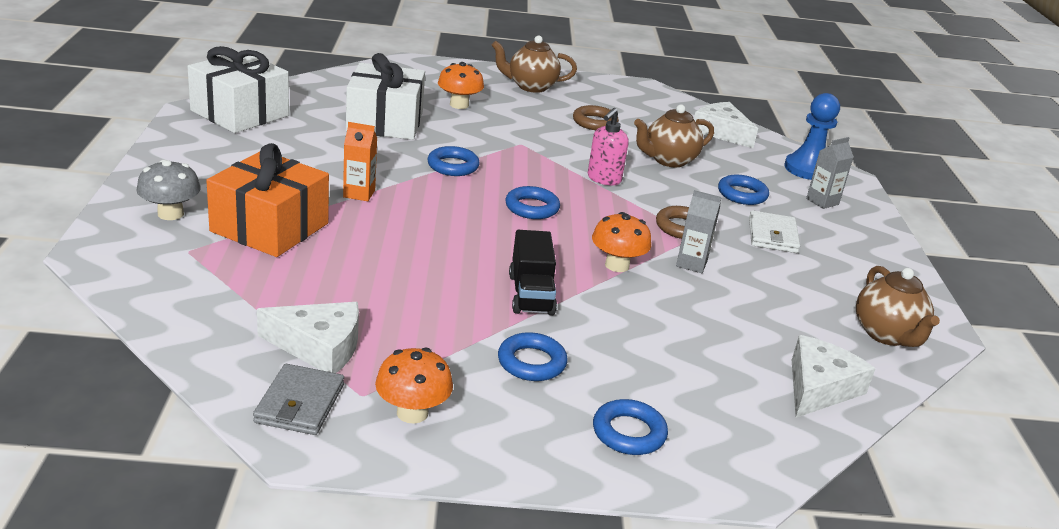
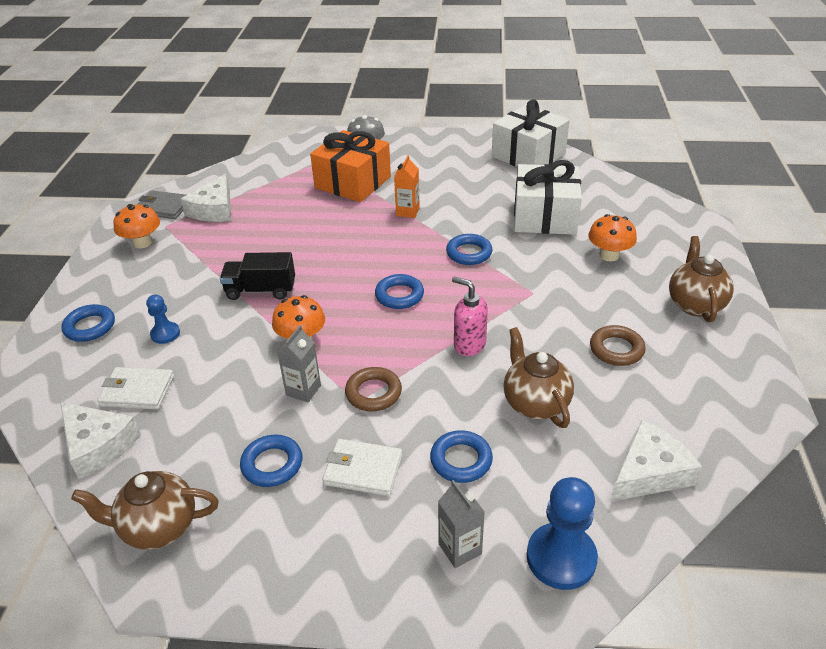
camera: 100 degrees right, 10 degrees up
blue ring [498,332,567,381] -> blue ring moved to [240,435,302,487]
none -> white wallet [97,367,174,410]
none -> blue pawn [146,295,180,344]

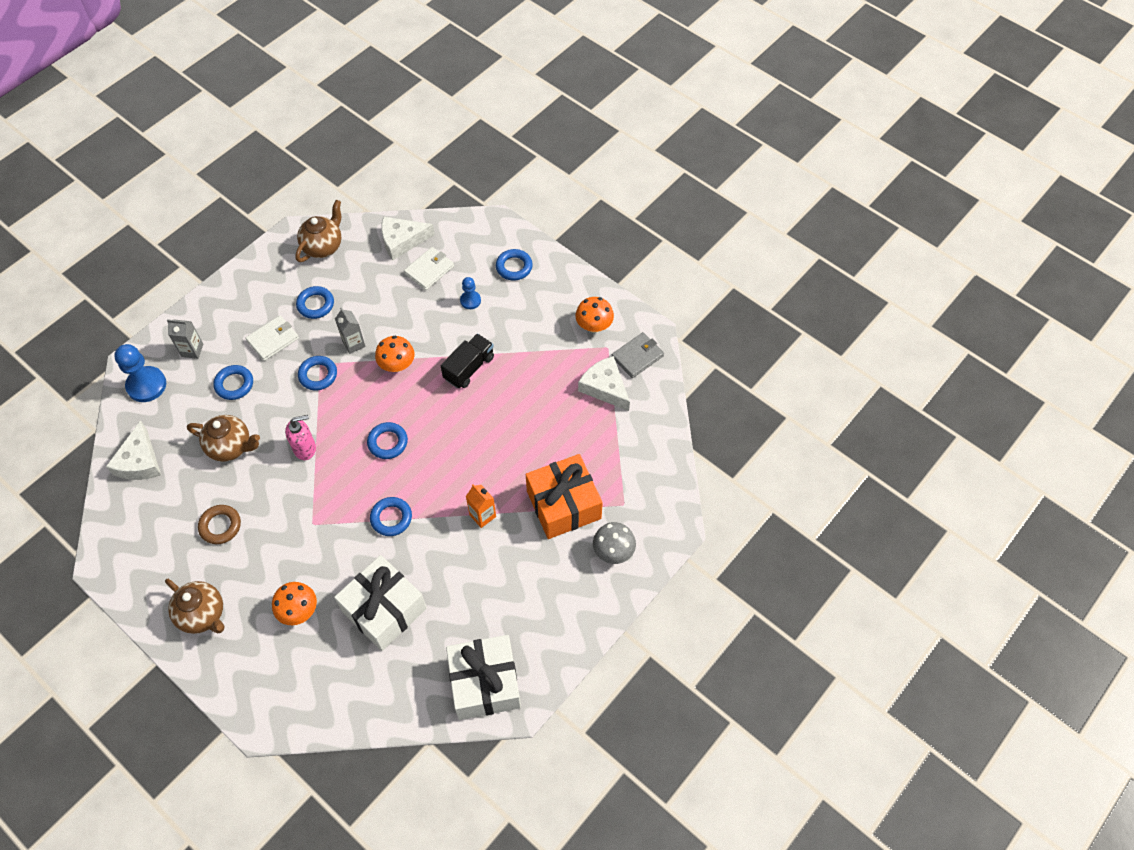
camera: 125 degrees right, 20 degrees up
brown ring [345,367,402,411] -> blue ring [298,356,337,390]

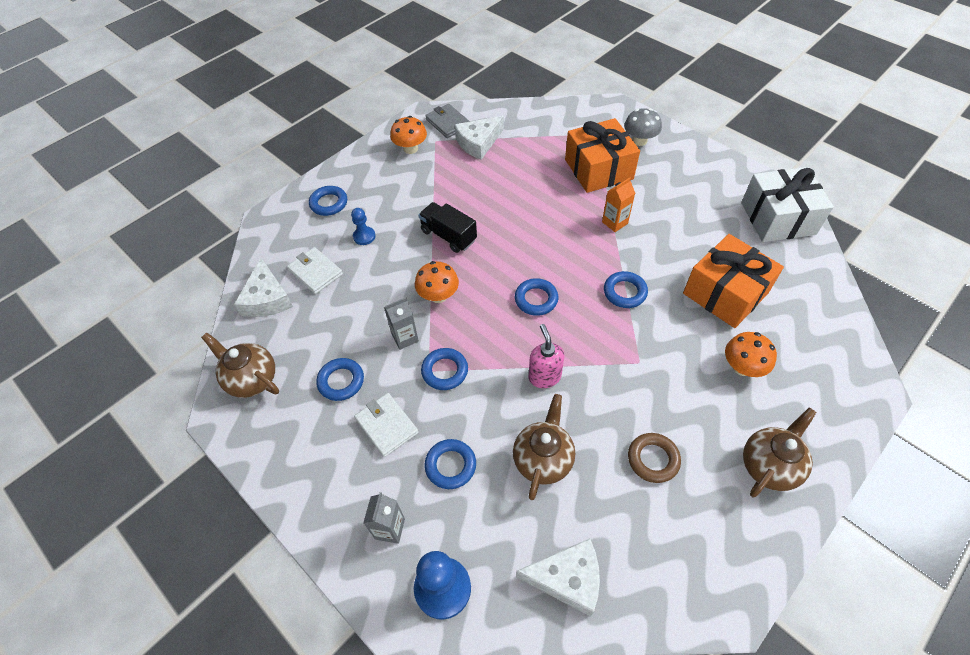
camera: 85 degrees left, 5 degrees down
white gift [334,555,427,651] -> orange gift [683,234,784,328]

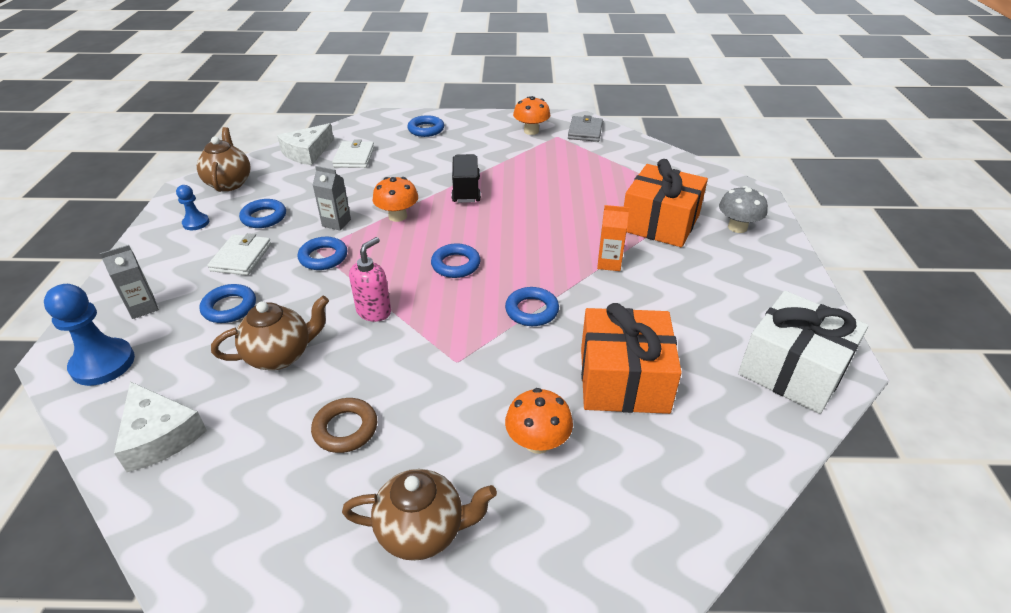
camera: 45 degrees right, 15 degrees down
blue pawn [351,208,376,245] -> blue pawn moved to [176,185,209,230]
white cheese [455,116,504,160] -> none

